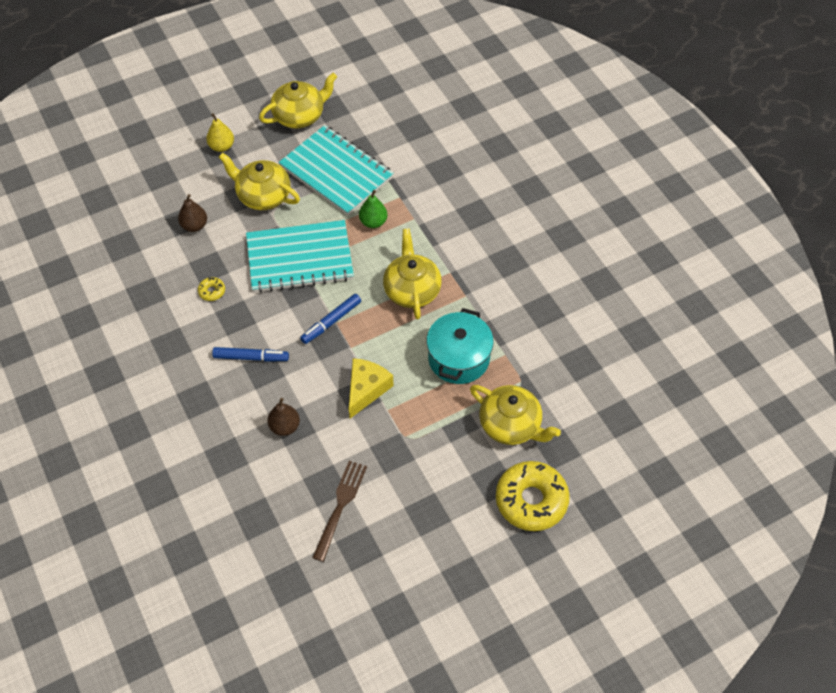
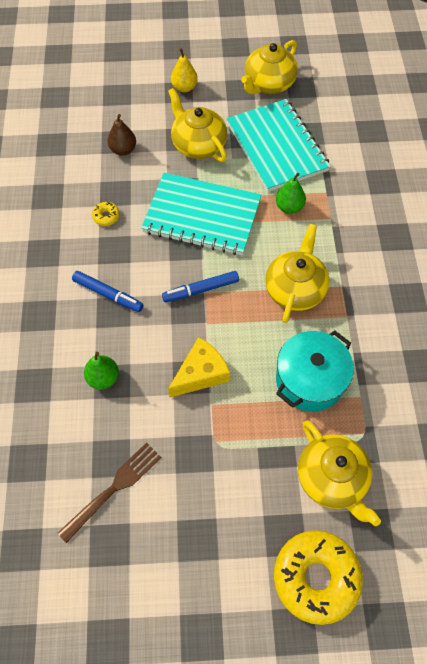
camera: 25 degrees right, 5 degrees up
yellow teapot [259,73,337,128] -> yellow teapot turned 135 degrees clockwise [241,40,298,94]
brown pear [268,398,300,436] -> green pear [84,352,119,389]

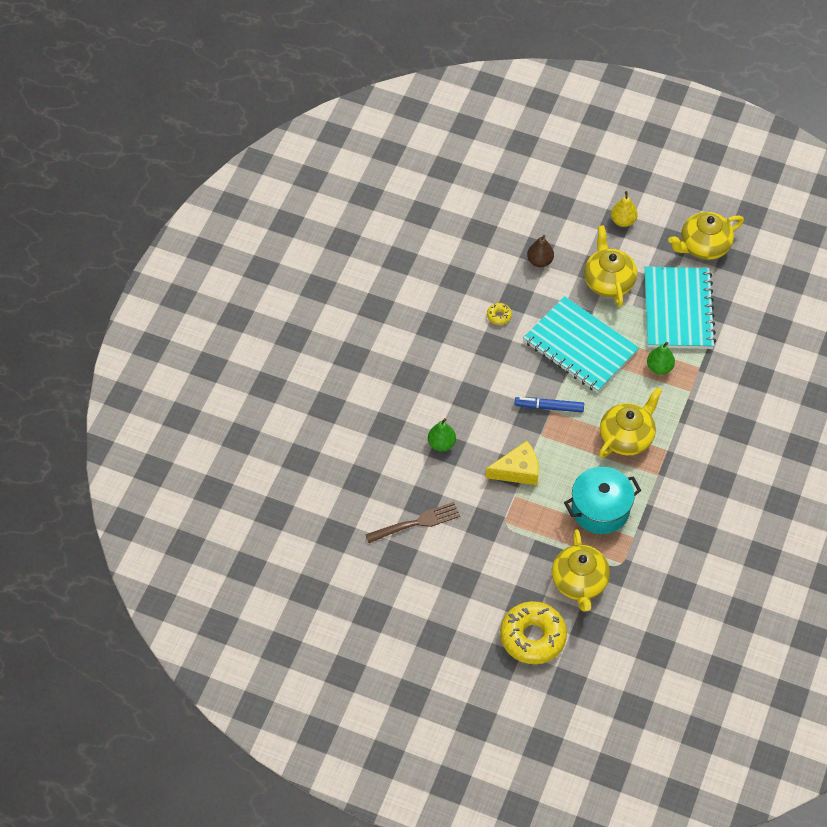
camera: 25 degrees right, 5 degrees down
blue marker [72,271,144,312] -> none

